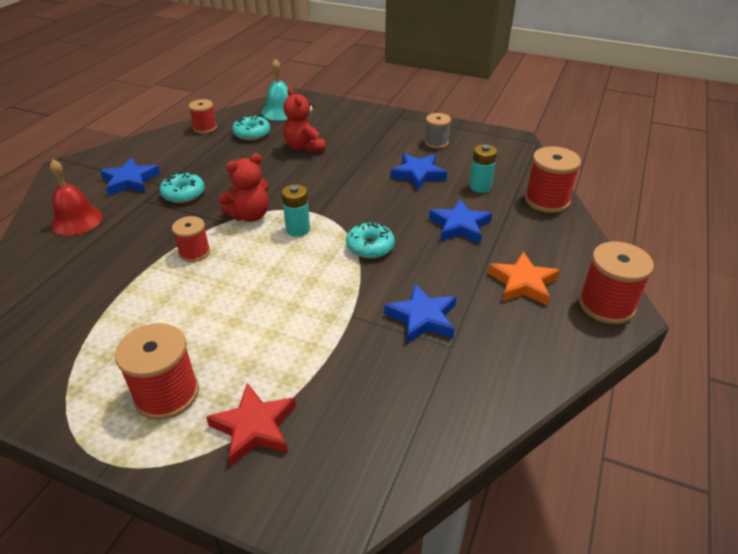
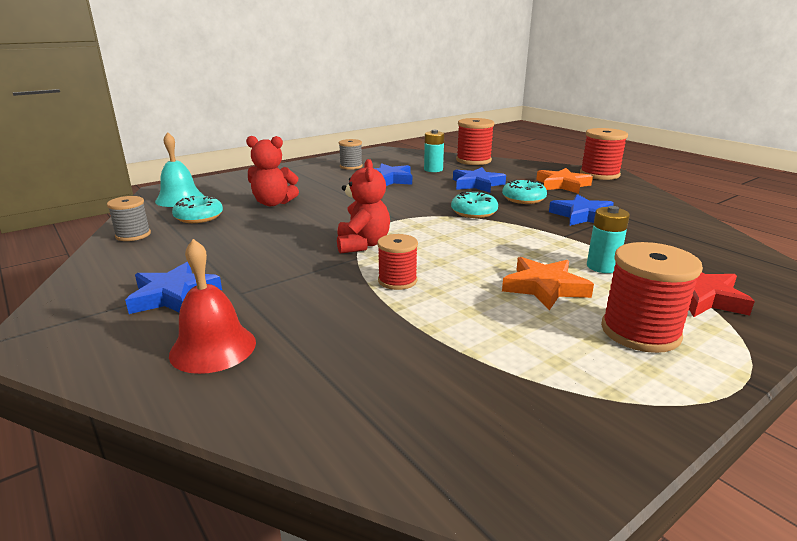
camera: 60 degrees left, 15 degrees down
turquoise donut [160,172,205,203] -> turquoise donut moved to [502,179,547,204]
red spool [189,99,217,133] -> grey spool [107,196,151,241]
turquoise battery [282,184,310,237] -> turquoise battery moved to [587,206,630,273]
none -> orange star [502,257,594,310]

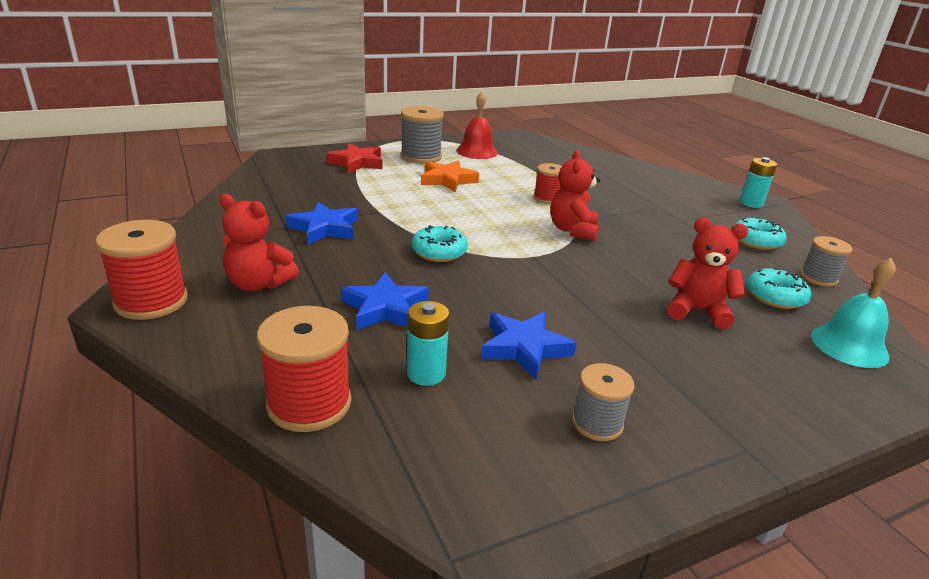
camera: 170 degrees left, 5 degrees up
blue star [125,262,222,314] -> none
red bell [169,239,256,374] -> red bell moved to [456,91,498,159]
turquoise donut [502,179,547,204] -> turquoise donut moved to [734,217,787,250]
orange star [536,168,593,194] -> red teddy bear [219,194,299,291]
turquoise battery [587,206,630,273] -> turquoise battery moved to [740,157,777,208]
red spool [601,242,703,353] -> grey spool [401,106,444,164]

